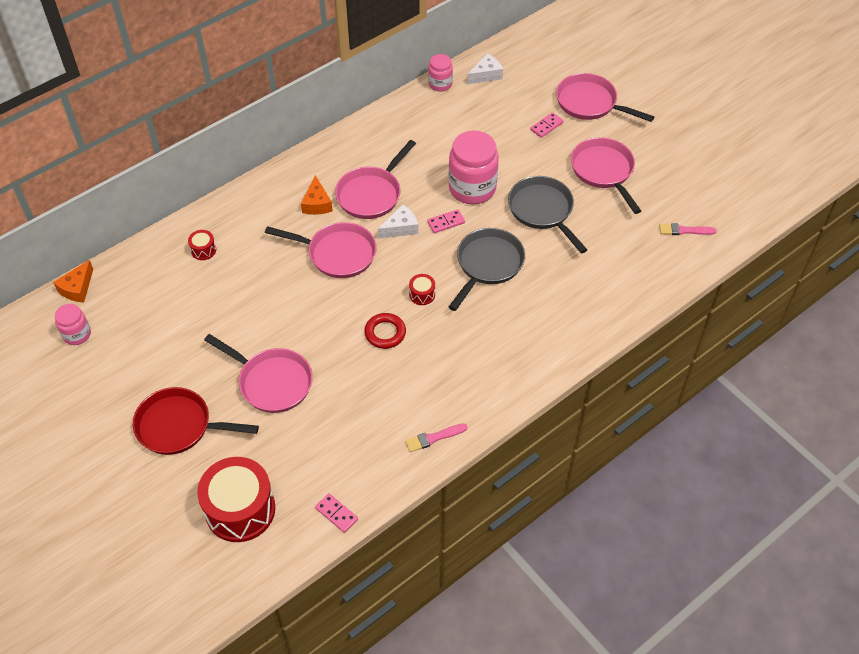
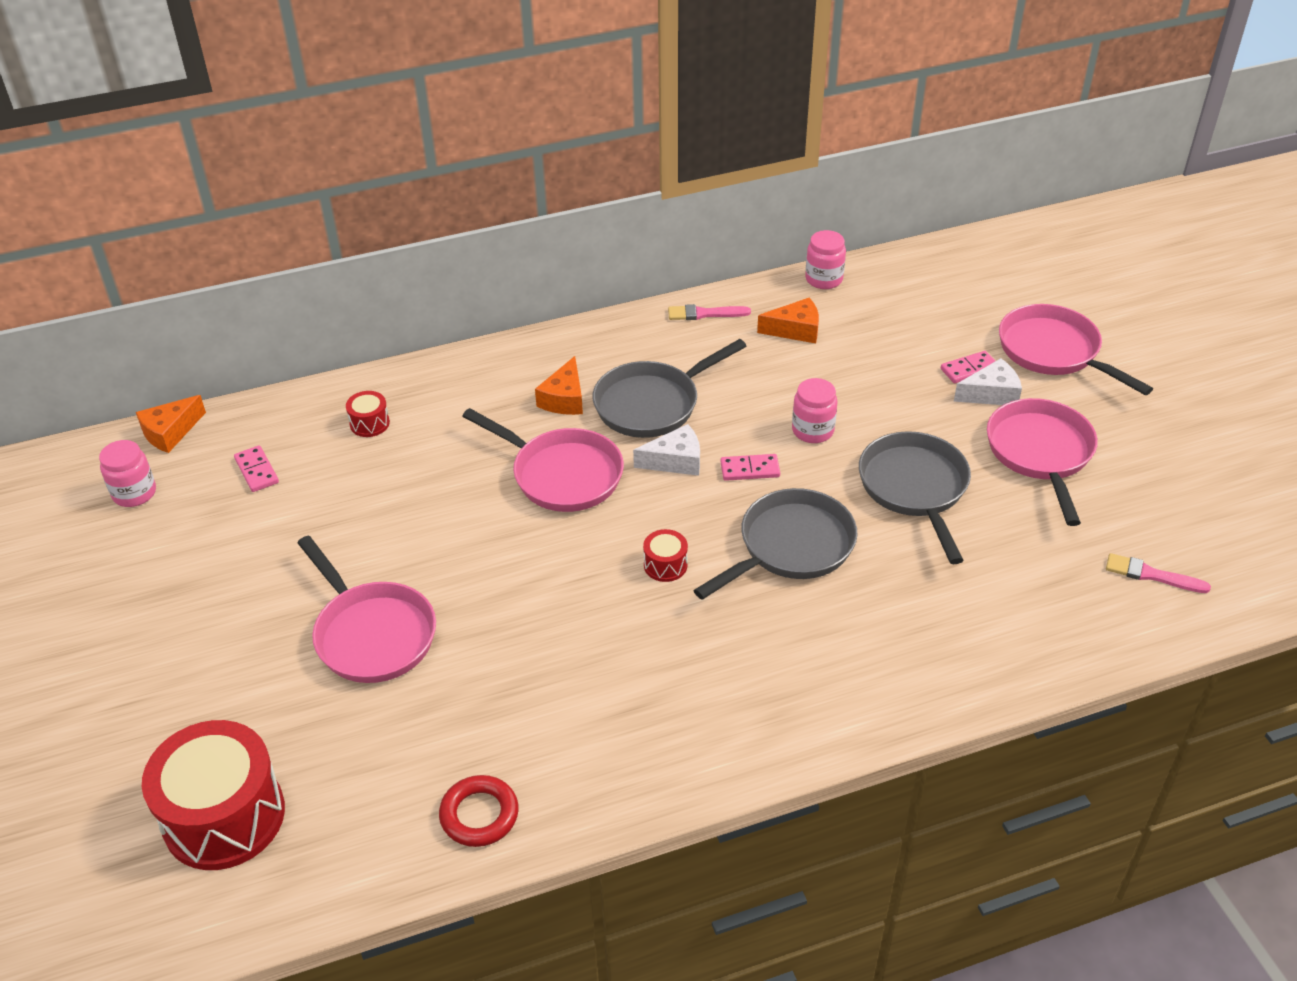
camera: 20 degrees right, 10 degrees down
red pan [133,387,259,455] -> none
pink domino [315,493,358,533] -> pink domino moved to [234,445,279,492]
pink pan [335,140,416,219] -> grey pan [593,339,746,438]
red ring [365,313,406,349] -> red ring moved to [439,775,519,847]
pink brush [405,423,468,452] -> pink brush moved to [668,304,751,320]
pink jar [448,131,499,204] -> pink jar [792,378,838,443], size x0.54
white cheese [467,54,503,84] -> white cheese moved to [954,358,1022,405]
none -> orange cheese [757,298,819,343]

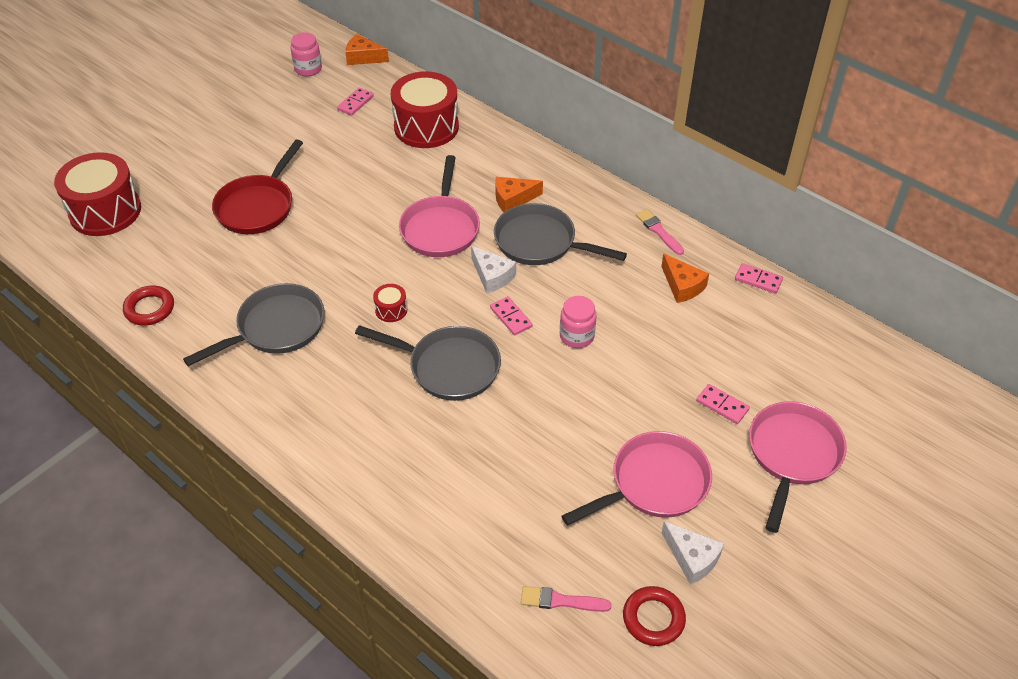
camera: 60 degrees right, 5 degrees up
pink pan [297,535,436,683] -> red pan [212,140,303,234]
red drum [346,391,390,437] -> red drum [391,71,459,148], size x2.36
pink jar [805,230,846,289] -> pink domino [735,263,783,294]
grey pan [859,431,971,564] -> grey pan moved to [183,283,325,366]
white cheese [954,358,1022,405] -> white cheese moved to [662,521,724,585]
pink brush [1106,553,1211,593] -> pink brush turned 75 degrees counterclockwise [521,586,611,612]
none -> red ring [623,586,686,646]

